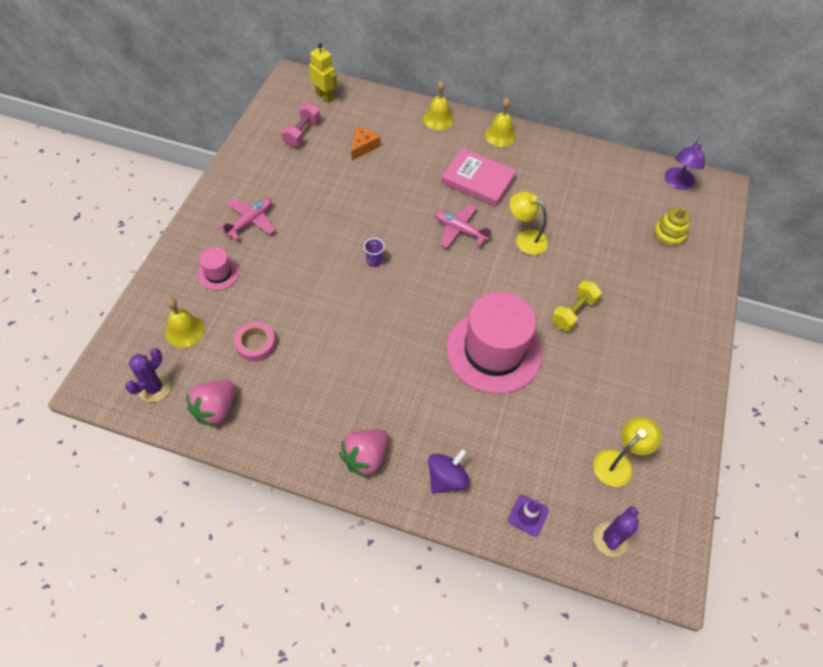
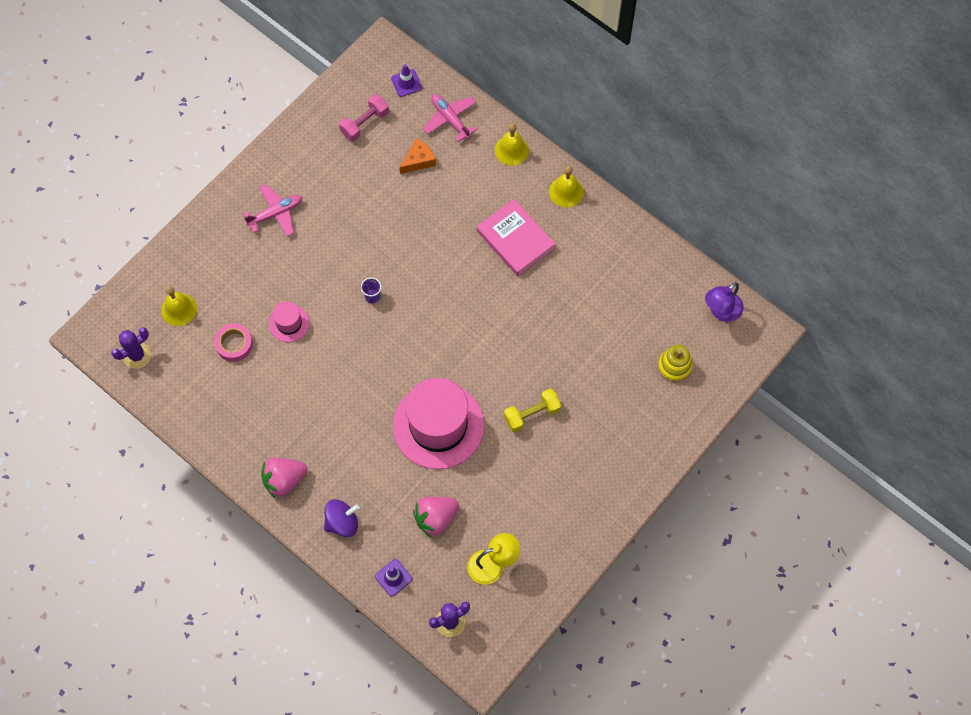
camera: 25 degrees right, 10 degrees up
pink strawberry [186,381,236,427] -> pink strawberry moved to [413,497,459,538]
pink hat [197,247,239,290] -> pink hat moved to [269,301,309,342]
yellow robot [309,43,337,103] -> purple traffic cone [391,64,422,97]
pink plane [434,204,492,248] -> pink plane moved to [423,94,477,142]
yellow lamp [509,192,548,255] -> none

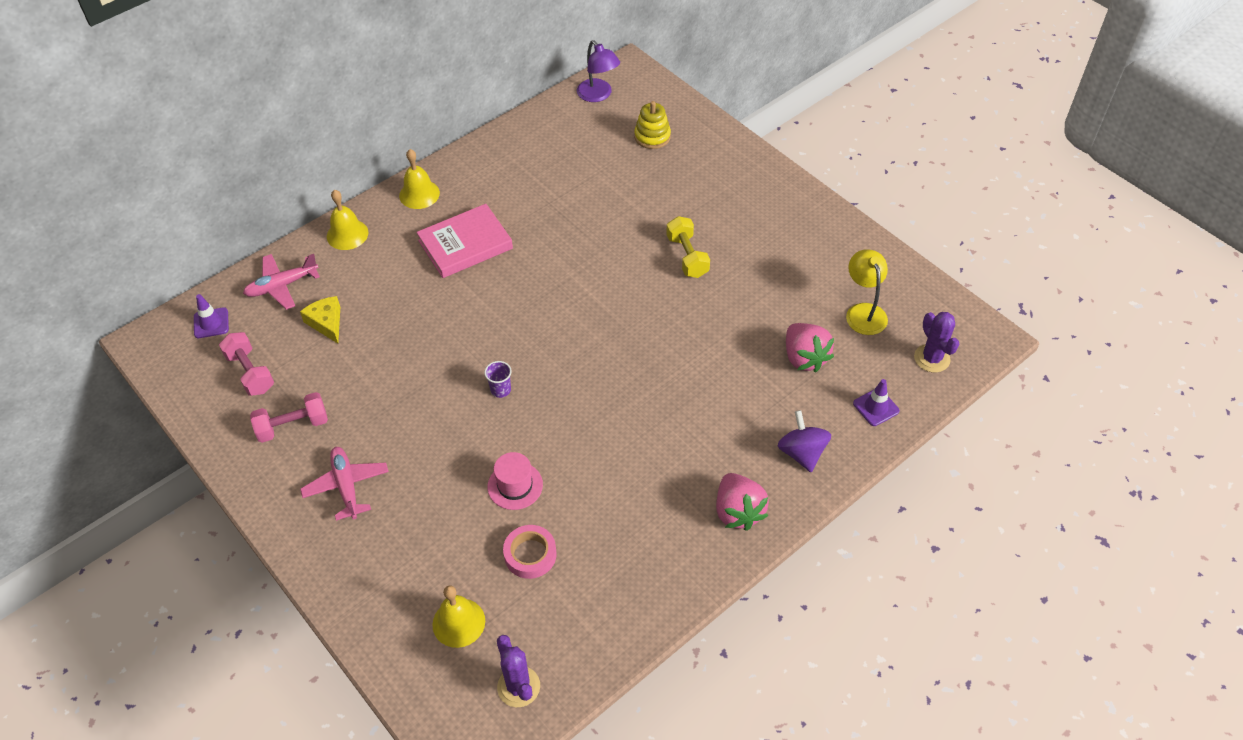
camera: 80 degrees left, 15 degrees down
pink hat [393,378,485,469] -> none
orange cheese [400,138,436,174] -> yellow cheese [300,296,340,343]
none -> pink dumbbell [250,392,328,443]

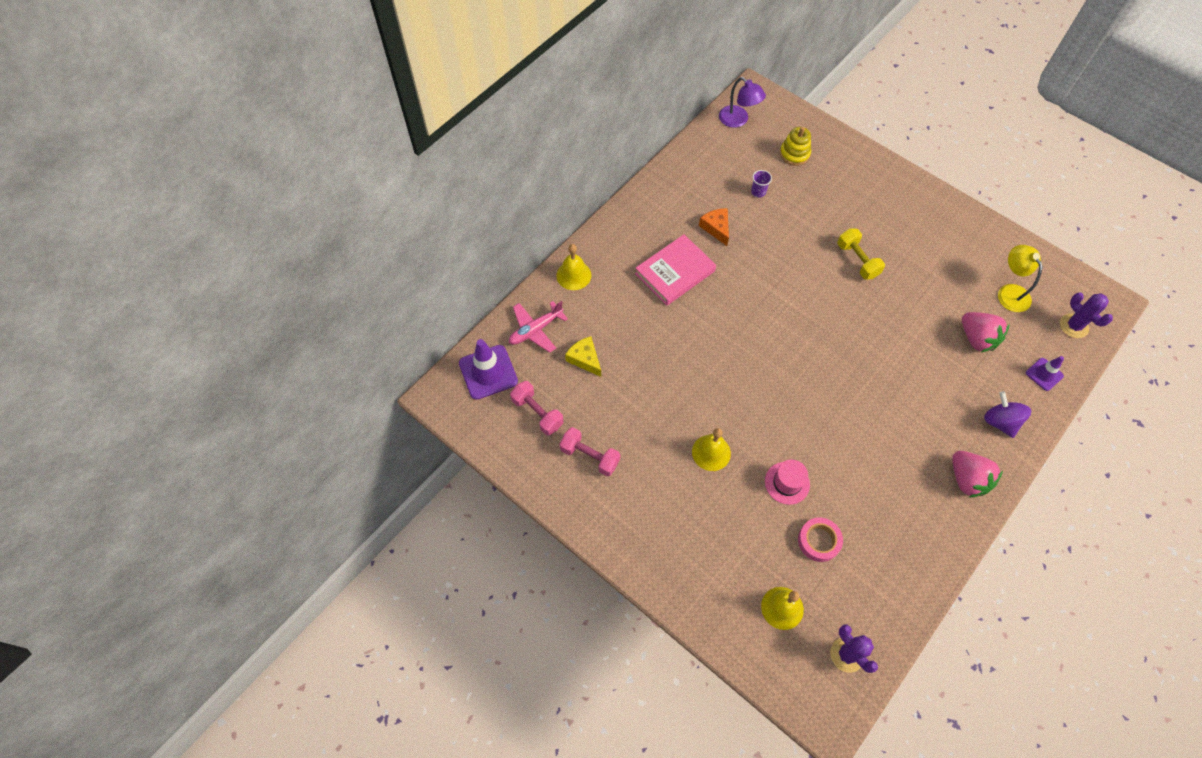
camera: 10 degrees left, 10 degrees up
purple traffic cone [194,294,229,338] -> purple traffic cone [459,339,518,400], size x1.75
pink dumbbell [250,392,328,443] -> pink dumbbell turned 60 degrees clockwise [560,427,620,476]
pink plane [300,447,389,521] -> none
yellow bell [399,149,440,209] -> yellow bell moved to [692,428,731,471]
purple cup [484,361,512,398] -> purple cup moved to [751,170,772,198]
none -> orange cheese [699,208,729,246]

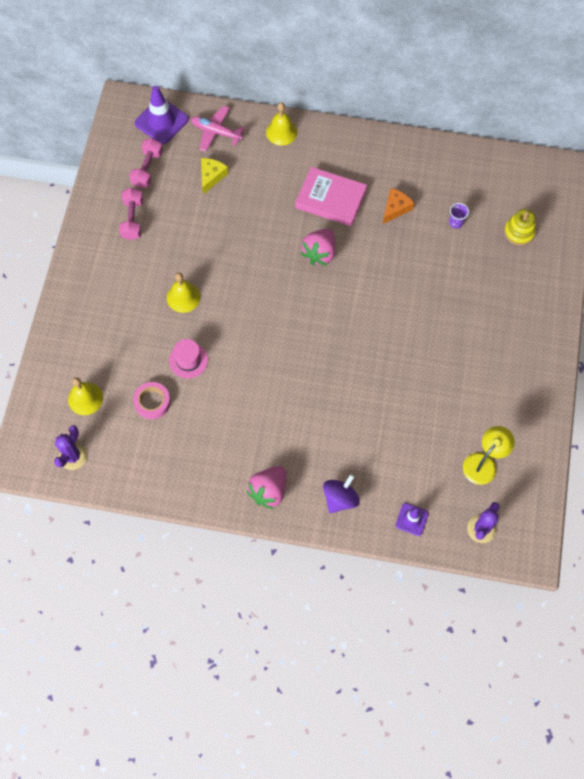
camera: 60 degrees right, 5 degrees up
purple lamp [719,77,766,128] -> none
yellow dumbbell [837,229,885,280] -> none
pink strawberry [962,312,1010,352] -> pink strawberry moved to [301,229,336,266]

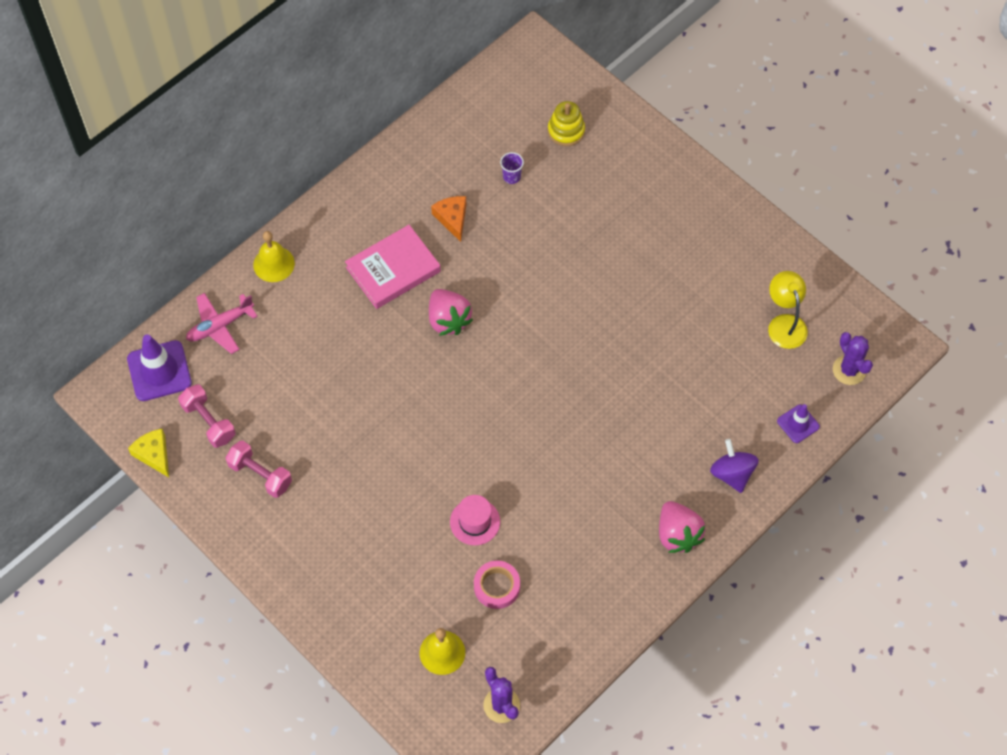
camera: 55 degrees left, 5 degrees down
yellow bell [167,273,200,313] -> none
yellow cheese [201,158,228,194] -> yellow cheese moved to [128,429,169,477]

